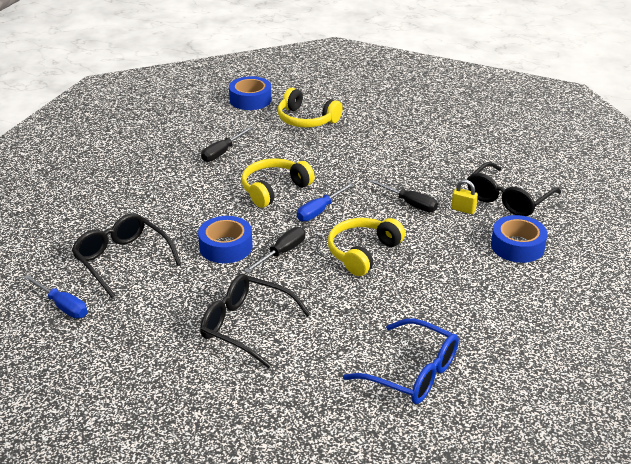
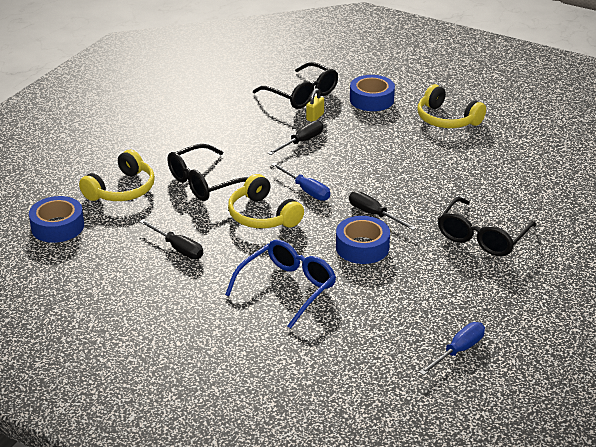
camera: 85 degrees left, 0 degrees up
black glasses [72,213,181,298] -> black glasses moved to [167,144,249,201]
yellow headphones [328,218,405,276] -> yellow headphones moved to [418,84,486,128]
blue glasses [343,318,459,404] -> blue glasses moved to [225,240,336,329]

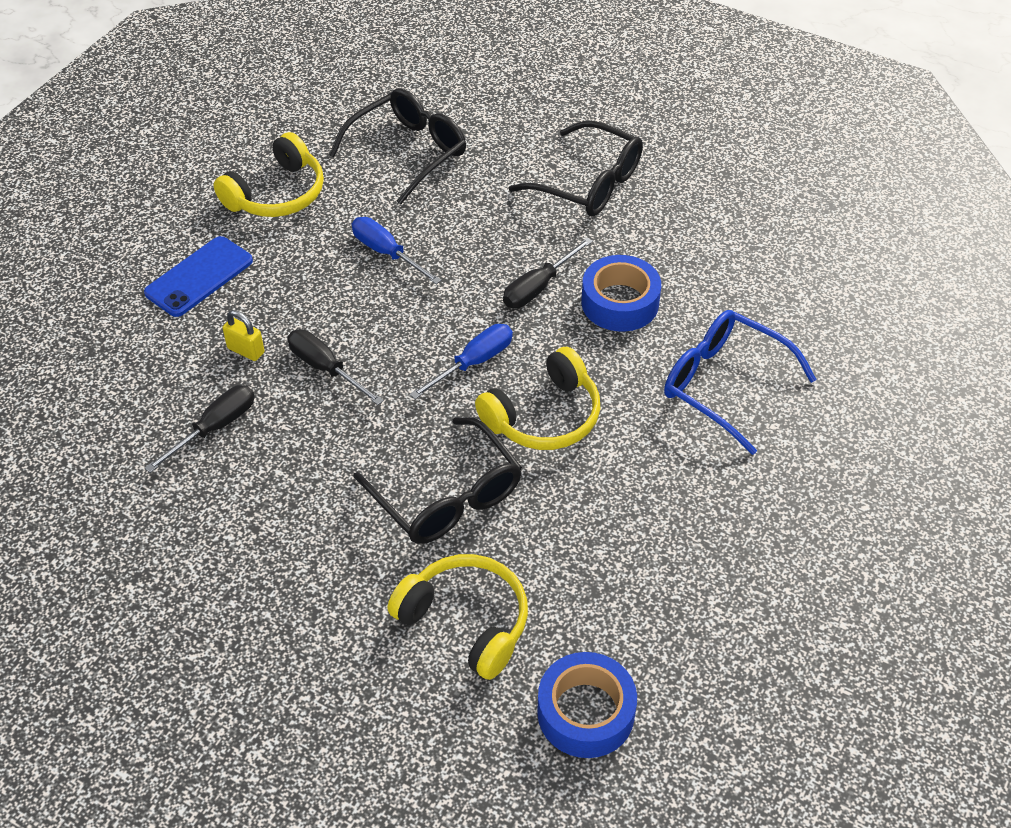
camera: 90 degrees left, 15 degrees up
black screwdriver [140,220,203,259] -> black screwdriver moved to [145,385,254,473]
black glasses [253,62,338,109] -> black glasses moved to [329,88,466,205]
blue tape [350,75,395,111] -> blue phone [144,236,253,317]
blue screwdriver [419,322,485,375] -> blue screwdriver moved to [352,217,441,284]

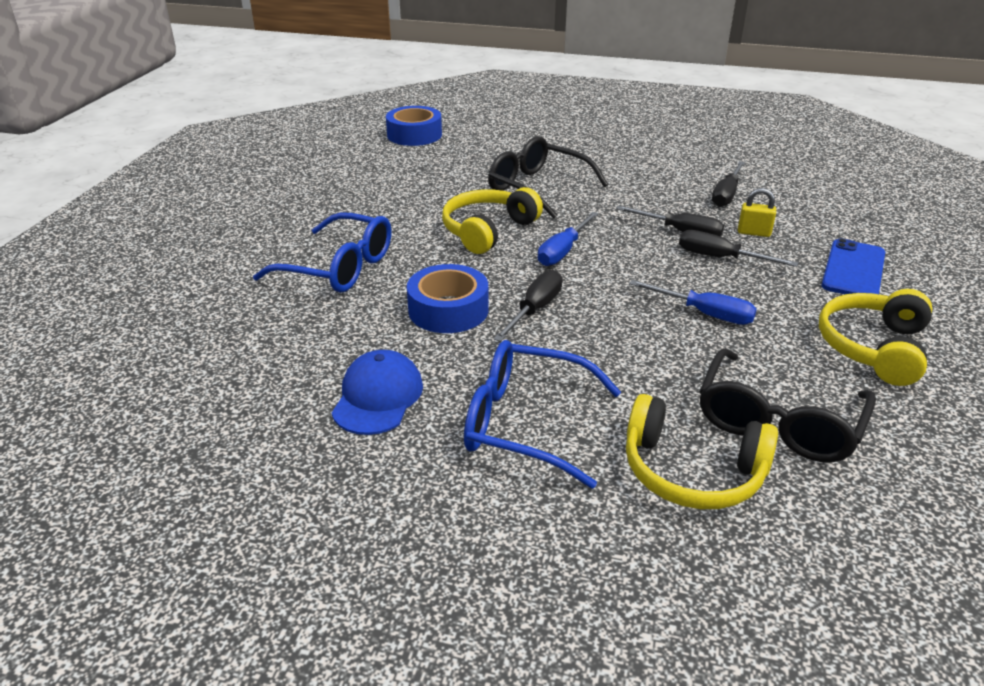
camera: 165 degrees right, 15 degrees down
yellow headphones [388,554,528,680] -> yellow headphones moved to [626,394,778,509]
black glasses [509,121,643,216] -> blue glasses [464,340,621,489]
none -> blue cap [332,350,423,435]
none -> black screwdriver [679,230,798,267]

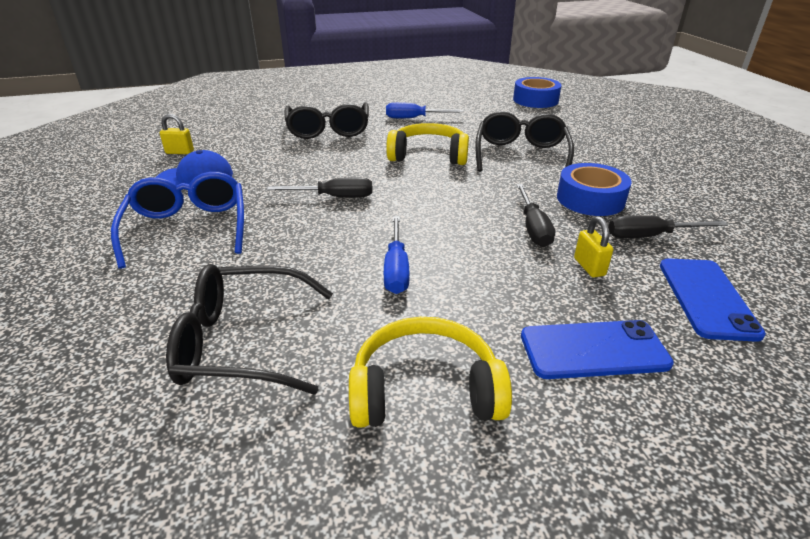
camera: 60 degrees right, 0 degrees up
blue glasses [253,212,392,293] -> black glasses [285,102,369,139]
blue tape [407,264,488,333] -> blue tape moved to [557,163,632,216]
blue screwdriver [538,212,598,266] -> blue screwdriver moved to [386,102,464,118]
yellow headphones [626,394,778,509] -> none
black screwdriver [679,230,798,267] -> none
none -> yellow padlock [160,114,194,154]
none -> blue phone [660,258,766,342]

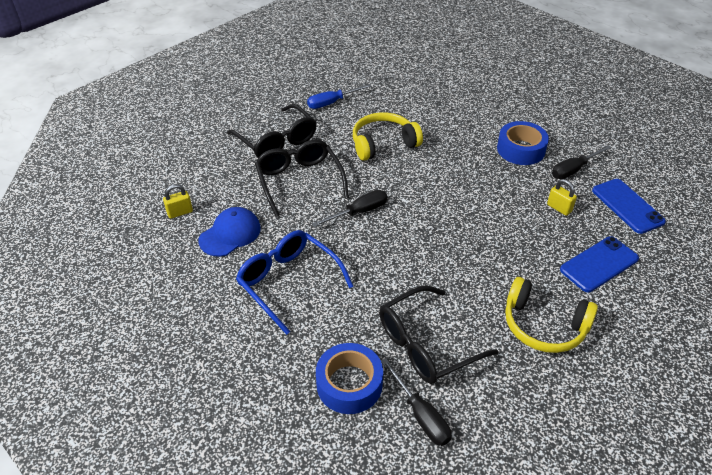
camera: 30 degrees left, 10 degrees up
yellow headphones [349,317,512,428] -> yellow headphones turned 120 degrees counterclockwise [505,277,598,353]
blue screwdriver [384,216,409,294] -> none
black glasses [475,111,574,172] -> black glasses moved to [255,140,349,217]
blue tape [513,77,561,108] -> blue tape moved to [316,343,383,414]
black screwdriver [517,184,555,247] -> black screwdriver moved to [381,359,452,446]

